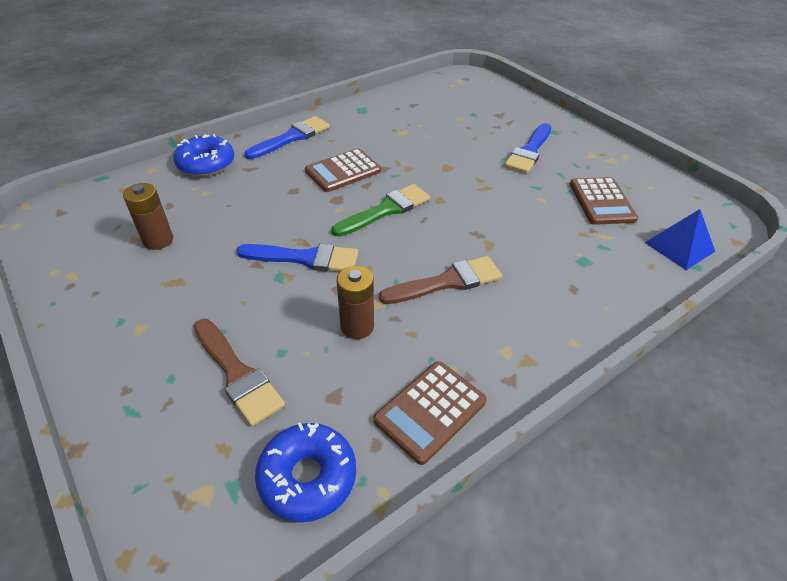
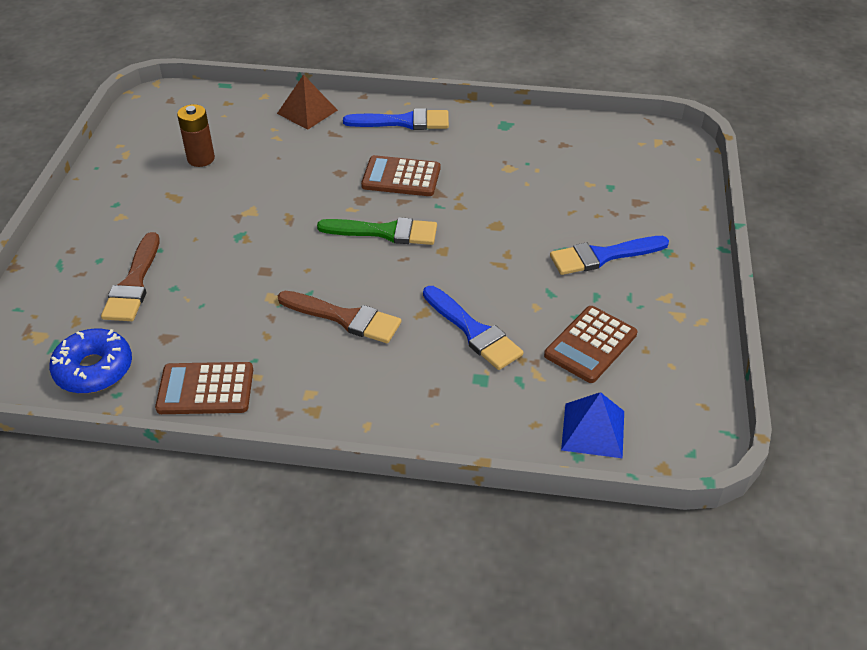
camera: 45 degrees right, 0 degrees up
blue donut [173,134,234,177] -> brown pyramid [277,75,338,130]
blue brush [236,244,358,272] -> blue brush moved to [423,286,523,370]
brown battery [337,266,374,339] -> none

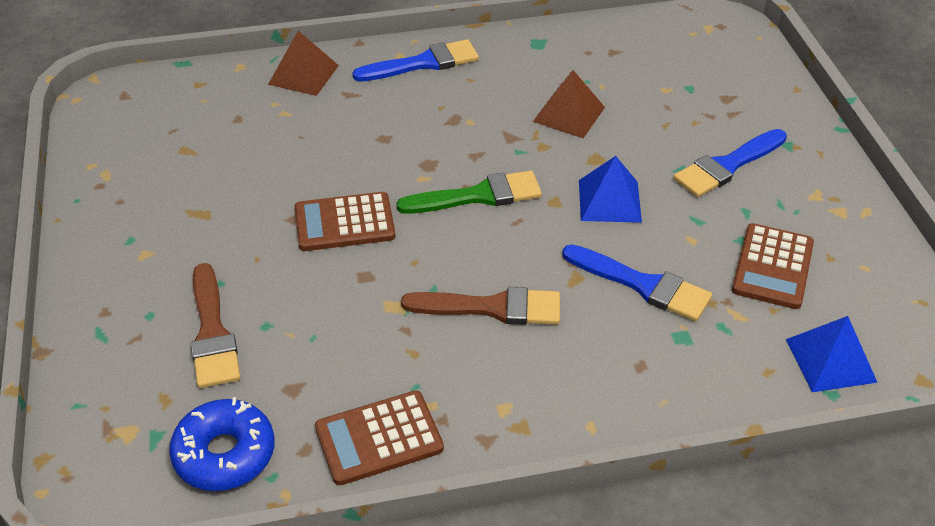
camera: 20 degrees left, 0 degrees up
brown battery [177,104,215,167] -> none
brown calculator [361,155,440,196] -> brown calculator moved to [295,192,395,251]
none -> brown pyramid [533,70,605,138]
none -> blue pyramid [579,156,642,223]

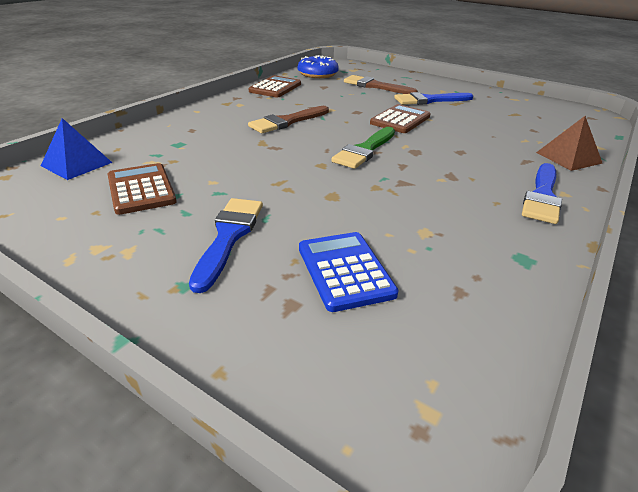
camera: 135 degrees right, 10 degrees down
brown pyramid [533,70,605,138] -> none
blue brush [562,244,712,321] -> blue brush moved to [394,92,473,105]
blue pyramid [579,156,642,223] -> none
none -> blue calculator [299,232,399,312]

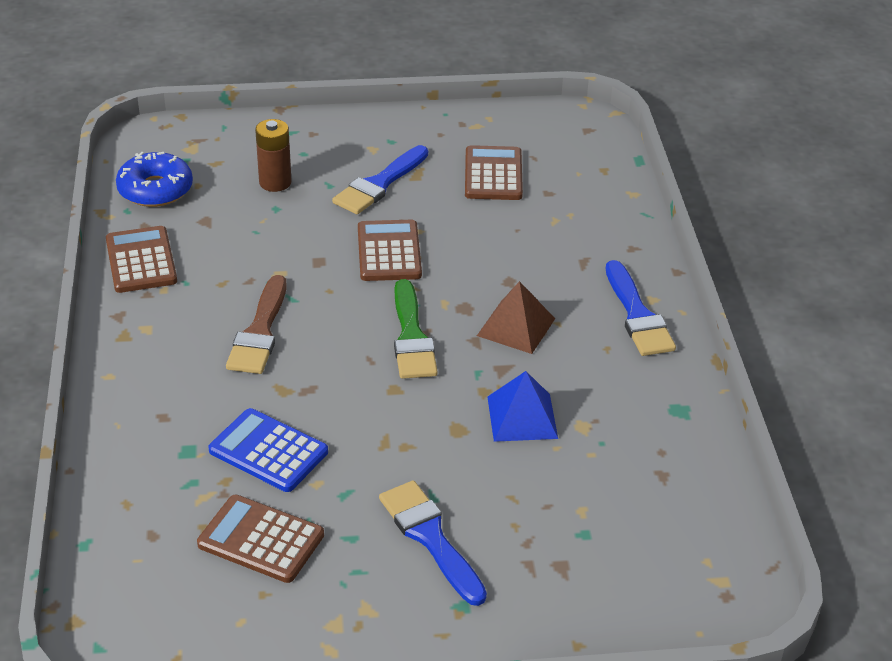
camera: 40 degrees left, 5 degrees up
blue pyramid [41,118,112,180] -> blue pyramid moved to [487,371,558,442]
blue calculator [299,232,399,312] -> blue calculator moved to [209,408,328,492]
brown brush [344,75,418,94] -> brown battery [255,119,292,192]
brown pyramid [536,116,603,171] -> brown pyramid moved to [477,281,555,354]
none -> brown calculator [465,145,523,200]

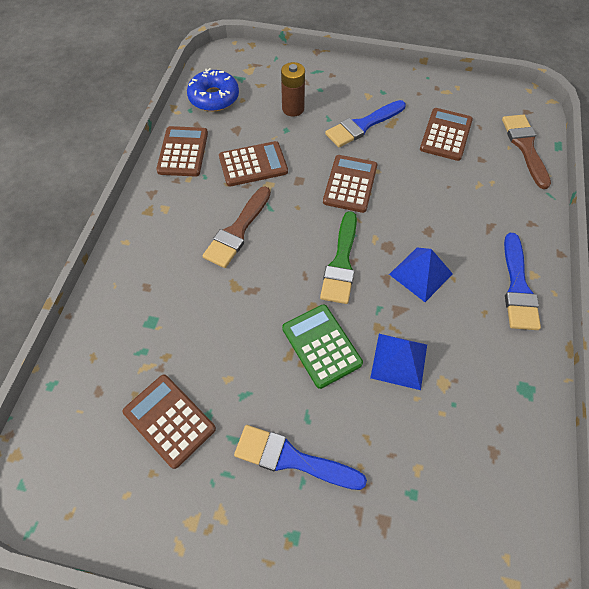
camera: 20 degrees right, 20 degrees up
blue calculator [209,408,328,492] -> none
blue brush [379,480,487,606] -> blue brush turned 60 degrees counterclockwise [234,425,367,490]
brown pyramid [477,281,555,354] -> blue pyramid [389,247,453,302]
none -> brown calculator [219,141,288,186]
none -> green calculator [282,305,363,389]
none -> brown brush [502,115,551,189]

